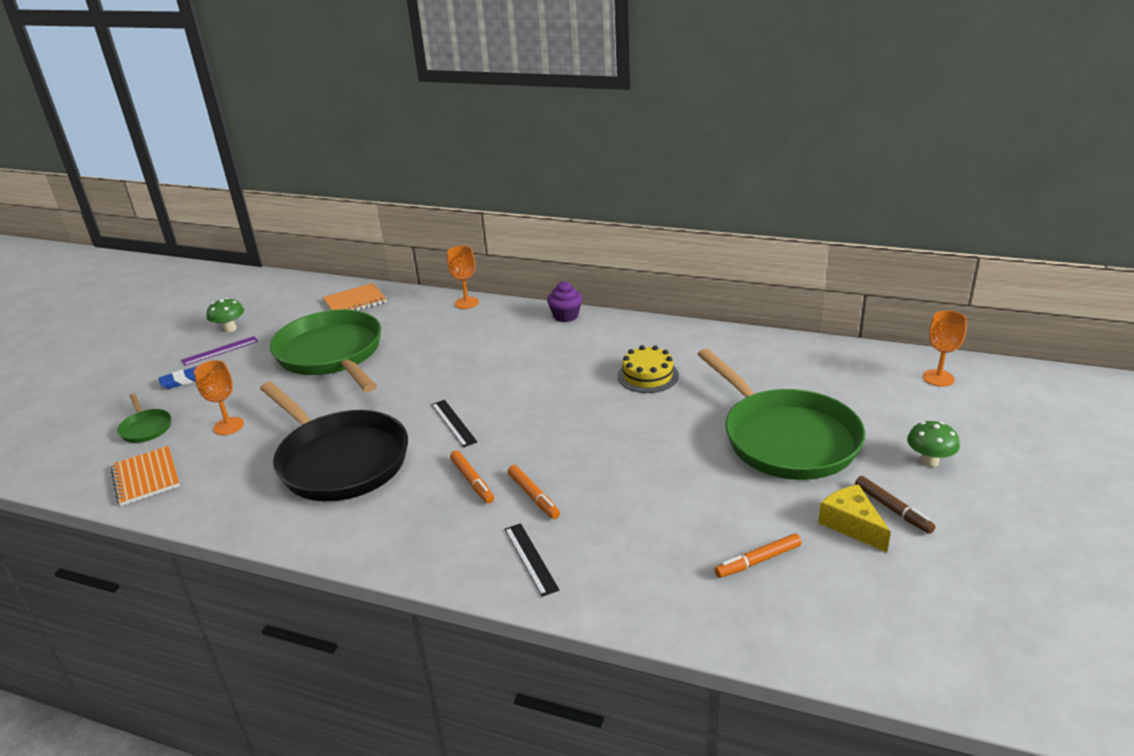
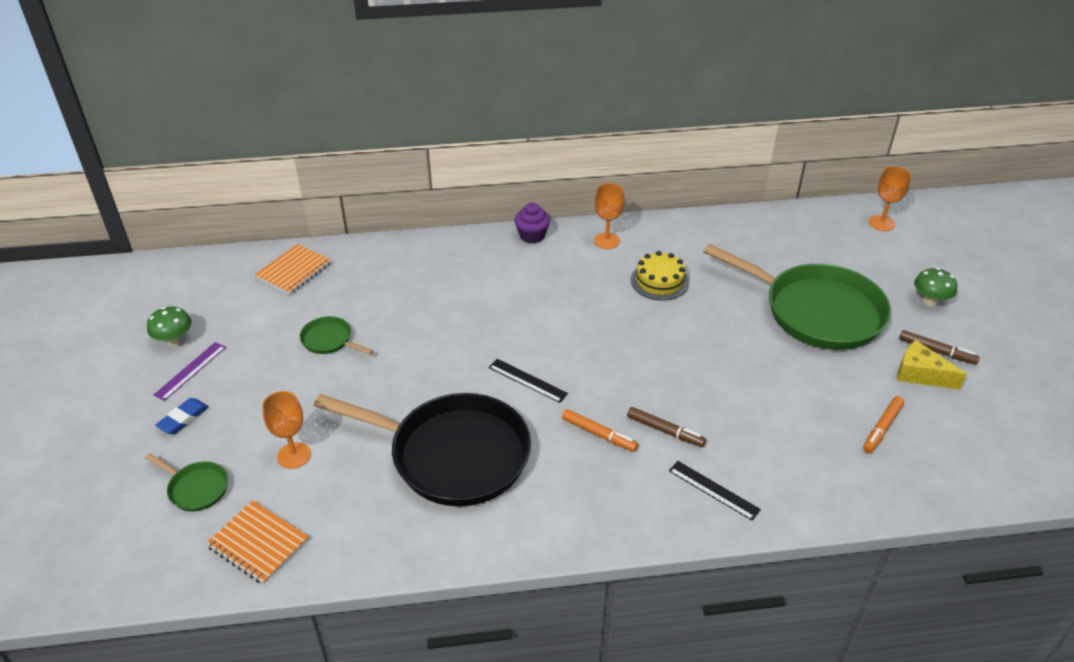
camera: 30 degrees left, 10 degrees up
green pan [270,309,381,392] -> green pan [300,316,373,354], size x0.42
orange goblet [447,246,479,309] -> orange goblet moved to [594,183,624,249]
orange marker [508,465,560,519] -> brown marker [627,407,706,447]

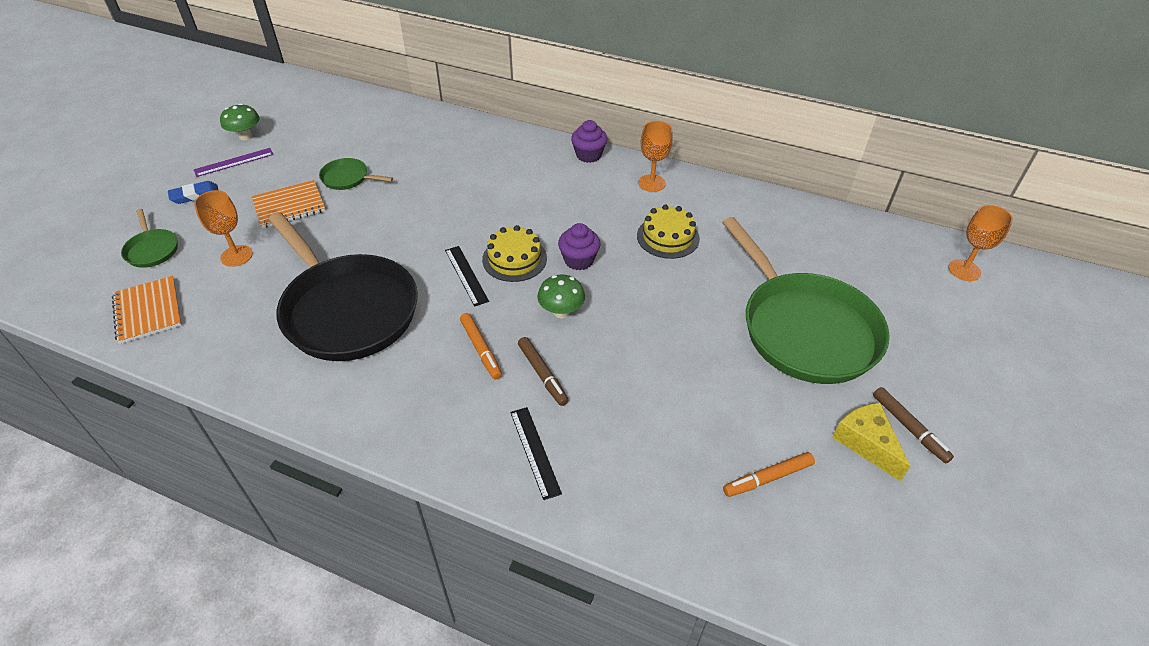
camera: 30 degrees right, 5 degrees up
orange notebook [255,244,332,295] -> orange notebook moved to [252,180,326,228]
green pan [300,316,373,354] -> green pan turned 45 degrees counterclockwise [319,158,393,190]
green mushroom [914,268,957,306] -> green mushroom moved to [537,274,585,318]
none -> yellow cake [482,225,547,282]
none -> purple cupcake [558,223,601,270]

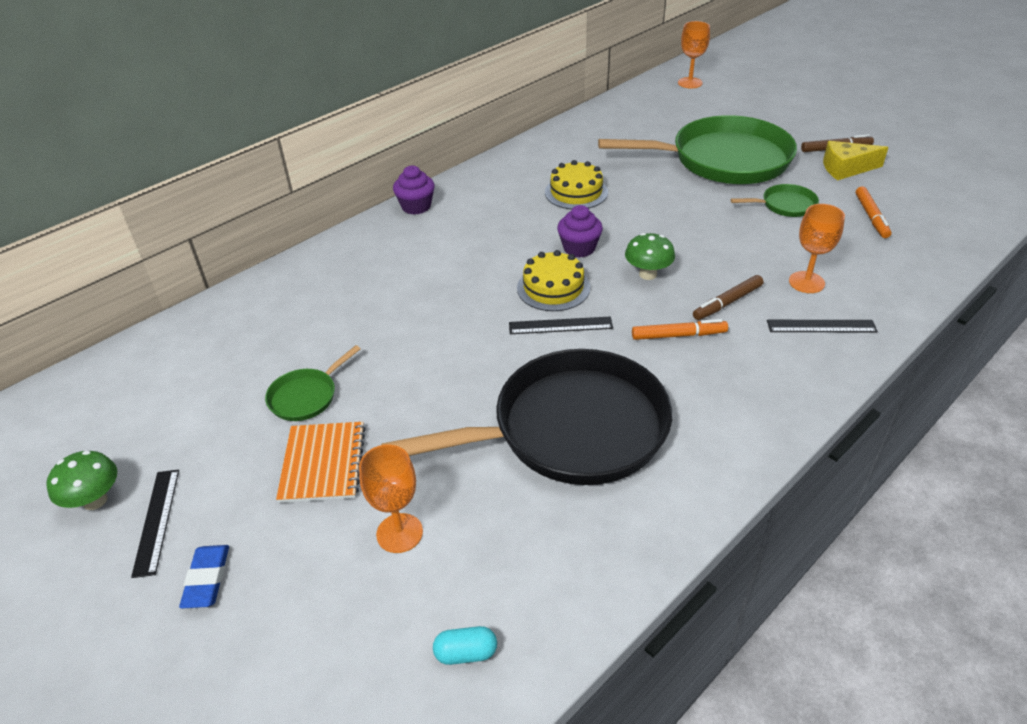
camera: 65 degrees left, 5 degrees down
orange notebook [112,276,182,344] -> turquoise capsule [433,626,497,665]
green pan [121,209,178,268] -> green pan moved to [731,184,819,217]
purple ruler [194,148,274,177] -> black ruler [131,470,179,578]
brown marker [518,337,568,406] -> brown marker turned 150 degrees clockwise [693,275,764,320]
orange goblet [638,121,673,192] -> orange goblet moved to [789,204,845,293]

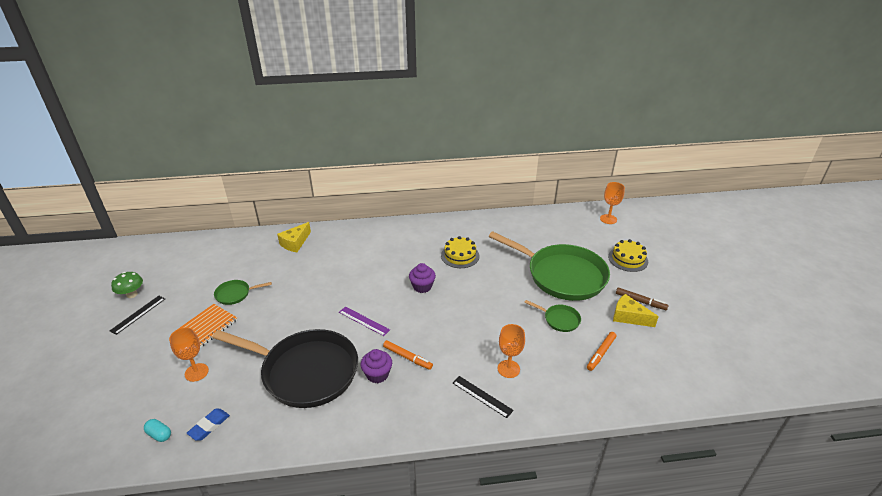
camera: 35 degrees right, 5 degrees down
blue eraser [179,545,229,608] -> blue eraser moved to [187,408,230,441]
purple cupcake [393,166,435,215] -> purple cupcake moved to [361,349,392,383]
black ruler [509,316,613,334] -> purple ruler [339,306,390,336]
yellow cake [517,250,590,311] -> yellow cake moved to [608,239,648,272]
green mushroom [625,233,675,280] -> none
brown marker [693,275,764,320] -> none
none -> yellow cheese [277,222,311,252]

